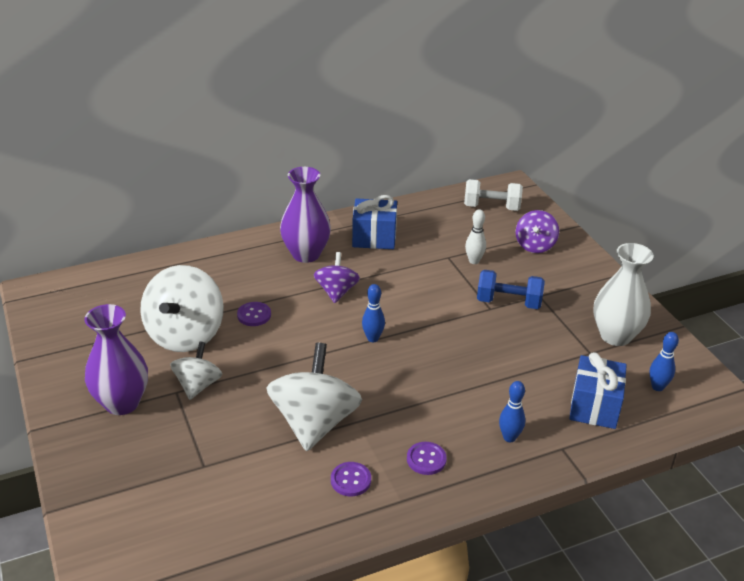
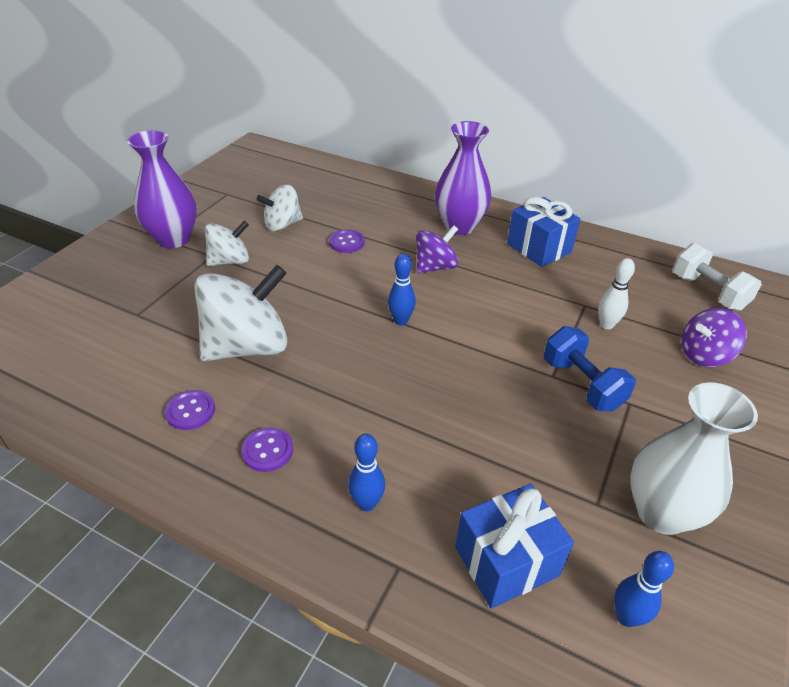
camera: 50 degrees right, 5 degrees up
white spinning top [140,265,224,352] -> white spinning top [257,185,303,231], size x0.57

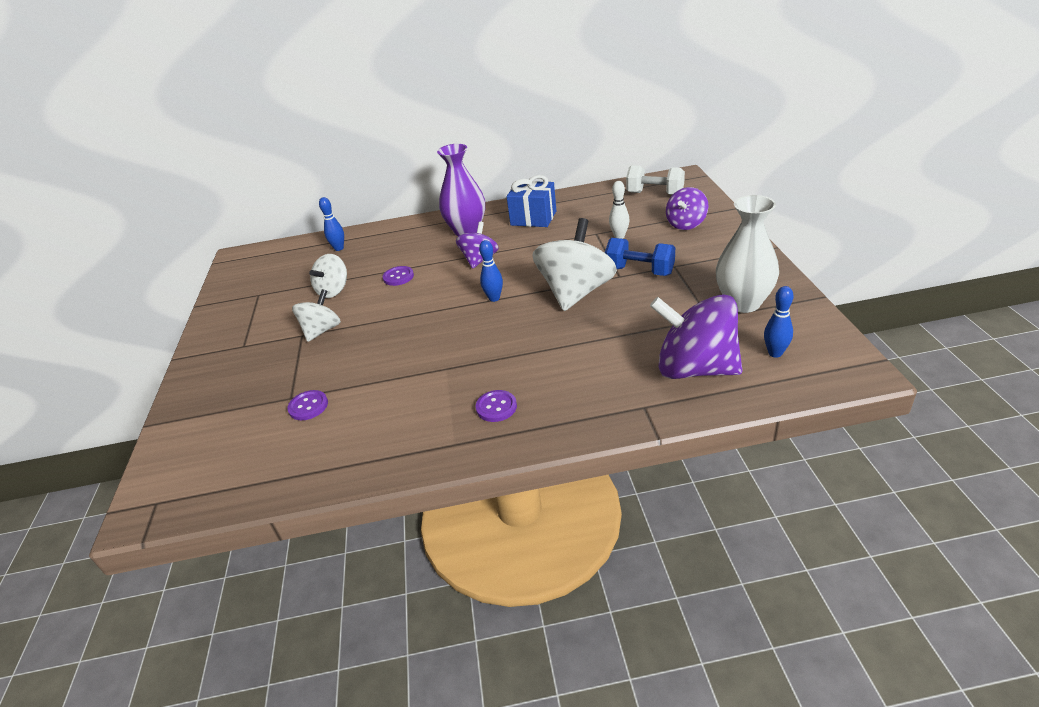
camera: 30 degrees left, 5 degrees down
purple vase [127,130,197,248] -> none
purple button [165,390,215,430] -> purple button moved to [287,390,328,420]
white spinning top [194,265,287,361] -> white spinning top moved to [533,218,617,311]
blue bowling pin [348,434,385,511] -> blue bowling pin moved to [319,197,344,251]
blue gift [455,484,574,609] -> purple spinning top [650,295,743,379]

